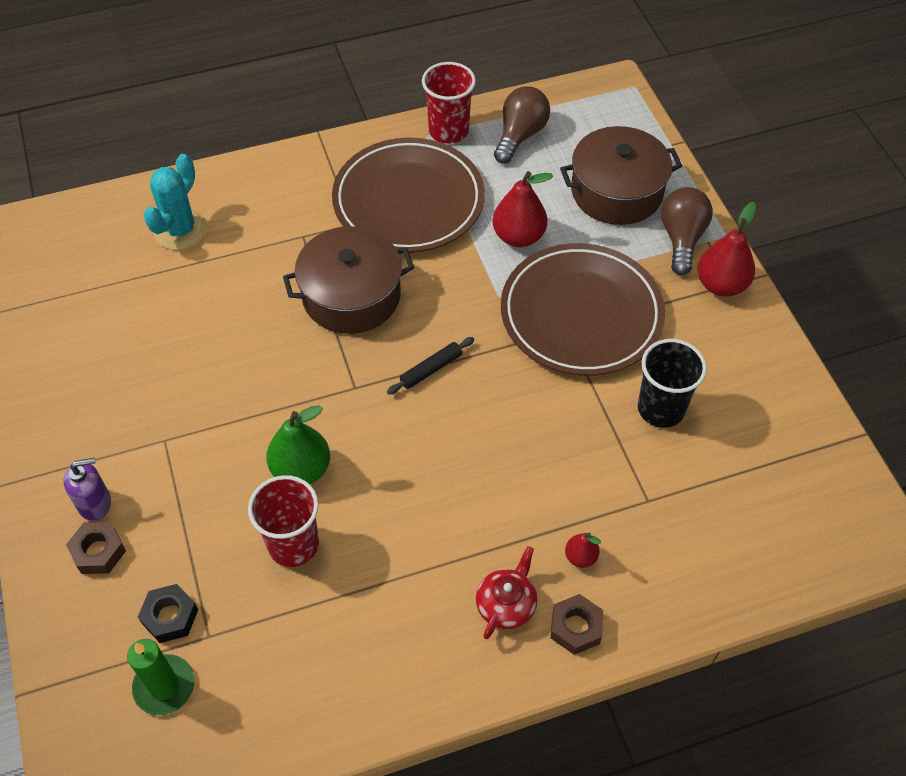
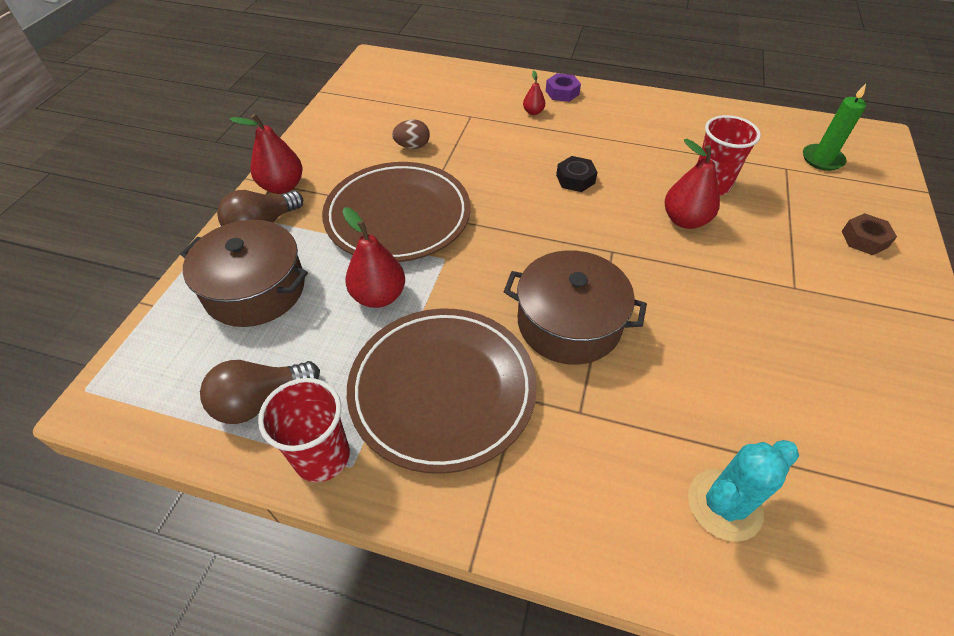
camera: 145 degrees left, 5 degrees down
purple soap dispenser [63,458,111,521] -> none
black nut [138,584,198,643] -> black nut moved to [556,156,598,192]
green pear [266,405,330,484] -> red pear [665,139,720,229]
black rolling pin [387,337,474,395] -> none
red teapot [476,546,537,639] -> none
brown nut [551,594,603,655] -> purple nut [546,73,581,102]
black cup [638,339,707,428] -> brown egg [392,119,430,149]

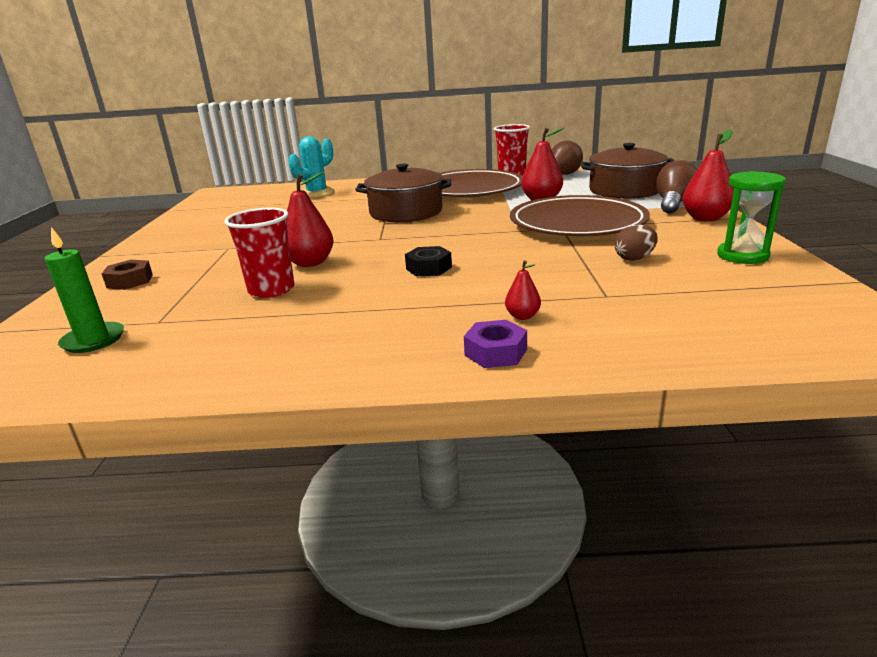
camera: 165 degrees right, 25 degrees down
none -> green hourglass [717,171,786,264]

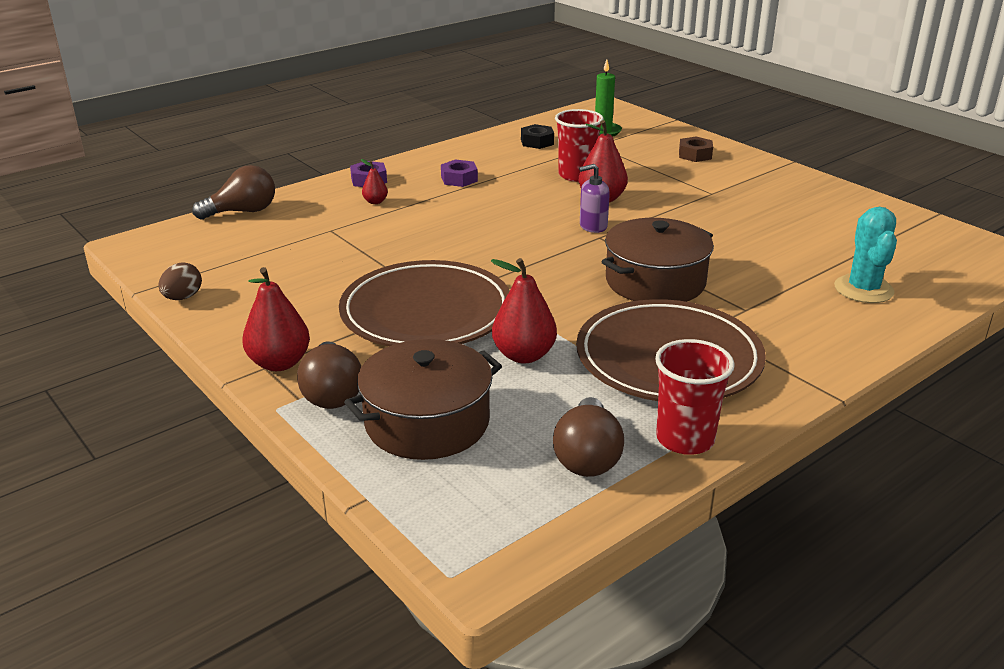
camera: 140 degrees right, 5 degrees up
black nut [405,246,452,276] -> black nut moved to [521,124,554,149]
brown egg [615,224,658,261] -> brown egg moved to [158,263,202,300]
green hourglass [717,171,786,264] -> none
none -> brown light bulb [192,165,275,220]
none -> purple nut [441,159,478,187]
none -> purple soap dispenser [579,164,610,233]

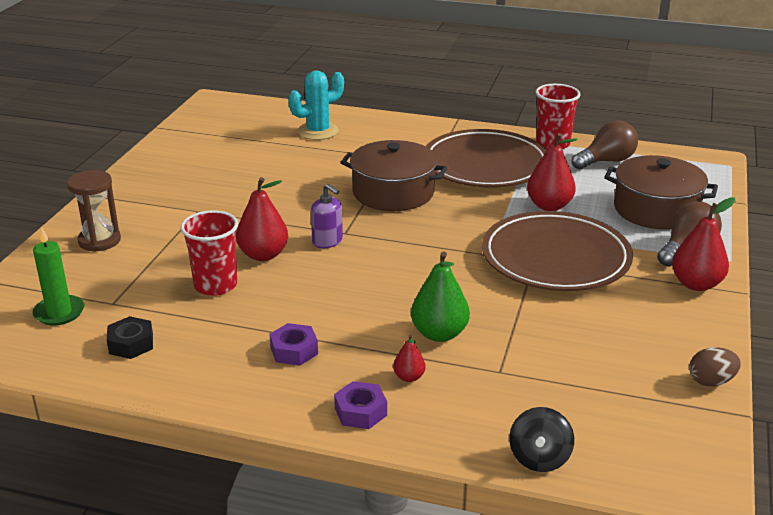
camera: 125 degrees left, 0 degrees up
brown light bulb [192,165,275,220] -> black spinning top [509,407,574,472]
brown nut [679,136,713,162] -> brown hourglass [67,170,121,252]
none -> green pear [411,251,470,342]

